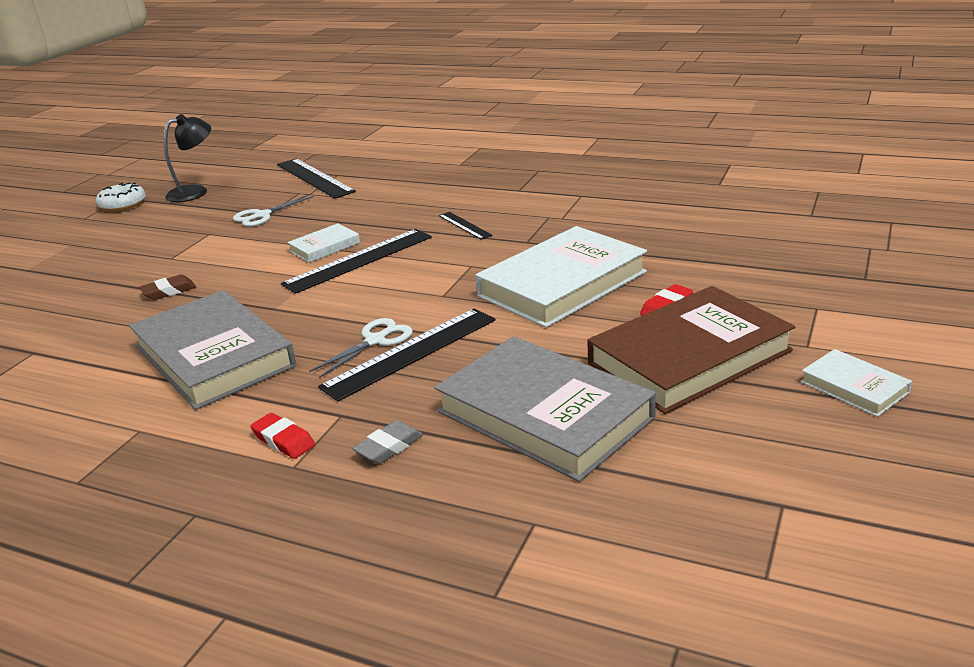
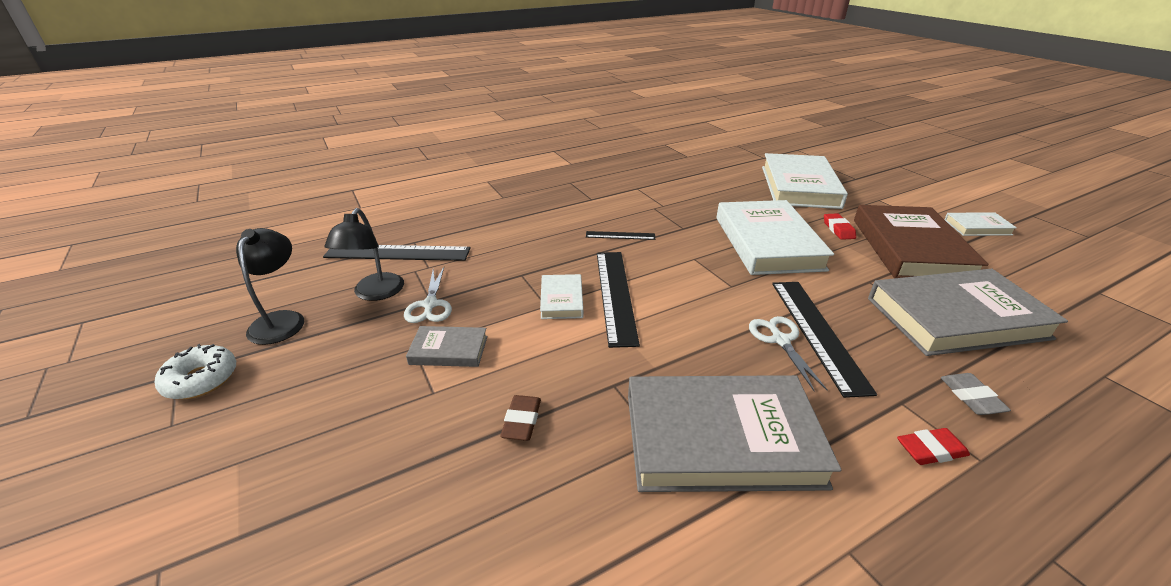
camera: 55 degrees left, 5 degrees up
none -> black lamp [324,208,404,301]
none -> grey book [406,326,488,367]
none -> white book [762,153,848,209]

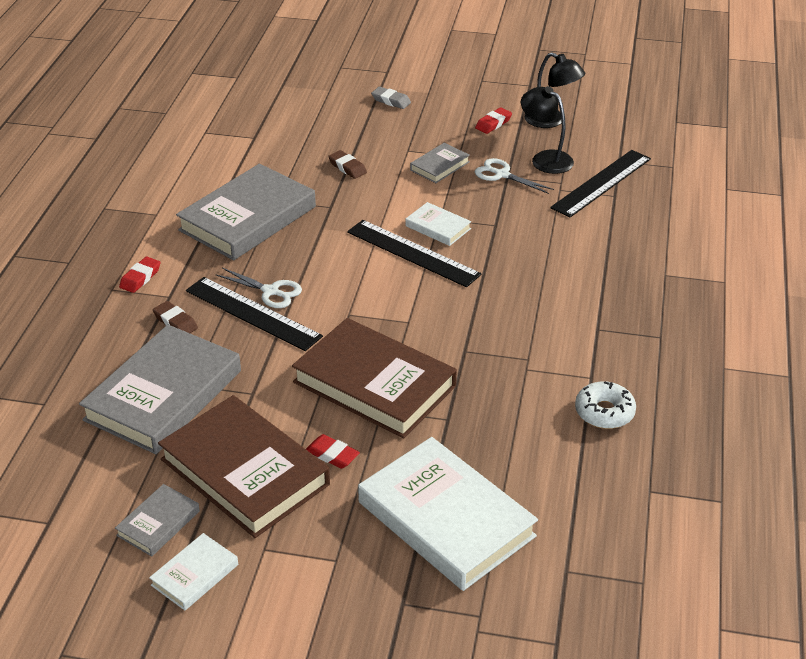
camera: 130 degrees right, 5 degrees up
white donut [155,344,236,399] -> white donut moved to [575,381,636,429]
black ruler [586,231,655,240] -> none
white book [717,200,834,275] -> brown book [292,318,457,438]
grey eraser [941,373,1011,415] -> grey eraser moved to [371,87,411,109]
none -> grey book [115,484,200,557]
none -> brown eraser [153,301,198,333]
none -> red eraser [475,107,512,134]

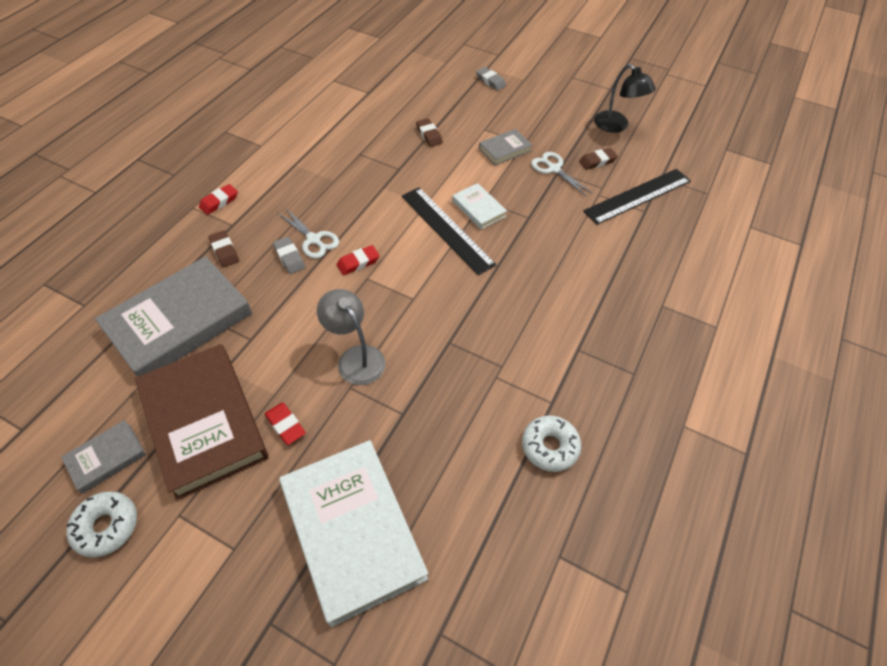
camera: 15 degrees right, 15 degrees up
white book [149,533,238,611] -> white donut [67,491,137,558]
grey book [176,164,316,260] -> none
black ruler [186,277,323,351] -> grey eraser [273,237,305,274]
brown book [292,318,457,438] -> grey lamp [317,289,385,385]
red eraser [475,107,512,134] -> red eraser moved to [337,245,380,275]
black lamp [521,86,574,174] -> brown eraser [579,148,618,170]

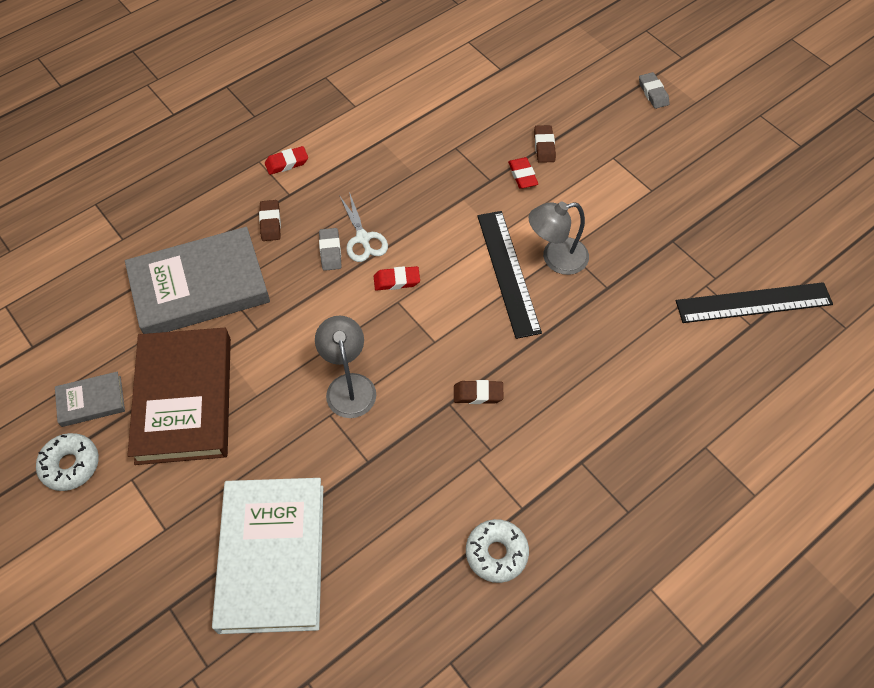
camera: 25 degrees right, 5 degrees up
red eraser [265,403,306,445] -> red eraser moved to [508,157,538,189]
white book [452,183,507,229] -> grey lamp [529,202,589,275]
grey book [479,129,532,165] -> none
white scissors [531,152,593,197] -> none
brown eraser [579,148,618,170] -> brown eraser moved to [454,380,503,404]
black lamp [594,64,656,133] -> none

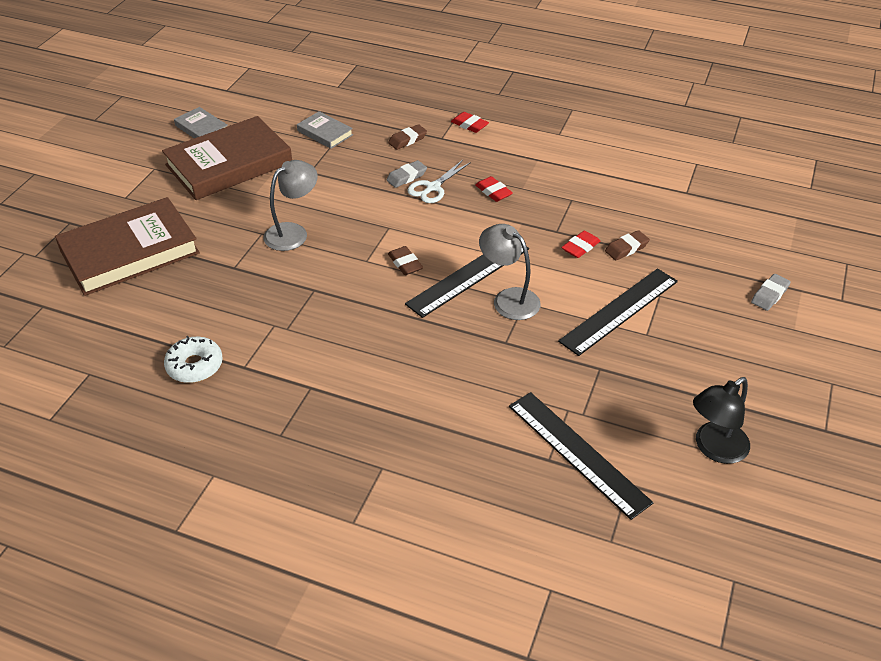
camera: 60 degrees right, 15 degrees down
white donut [36,433,99,491] -> none
grey book [125,227,270,334] -> grey book [297,111,353,149], size x0.47
white book [212,478,323,634] -> brown book [55,197,200,296]
red eraser [374,266,420,290] -> red eraser moved to [475,176,513,202]
brown eraser [454,380,503,404] -> brown eraser moved to [388,246,423,275]
none -> black ruler [558,268,678,356]
none -> black lamp [693,377,750,464]

